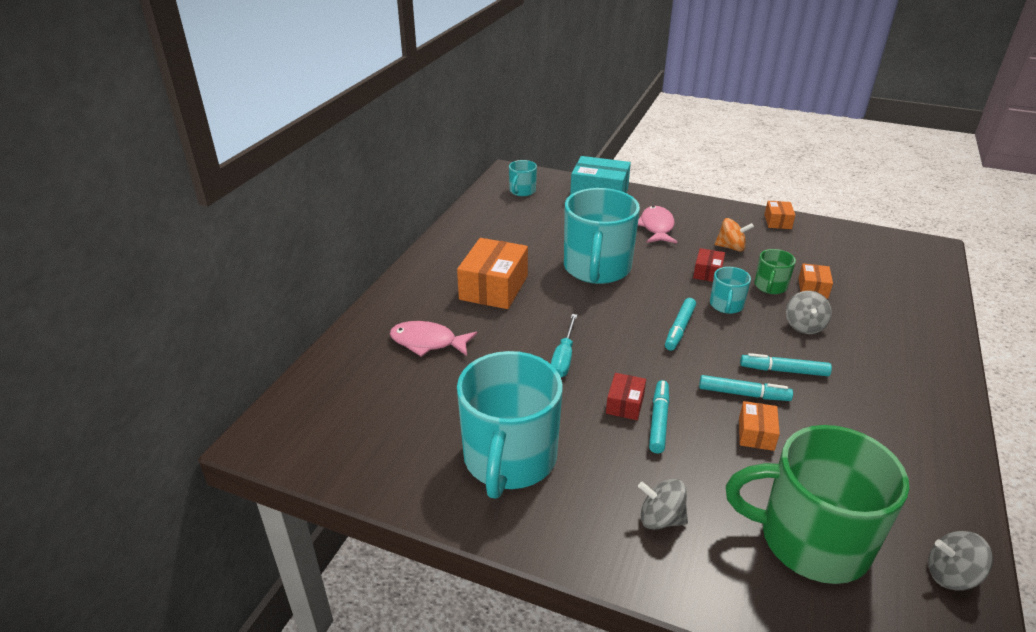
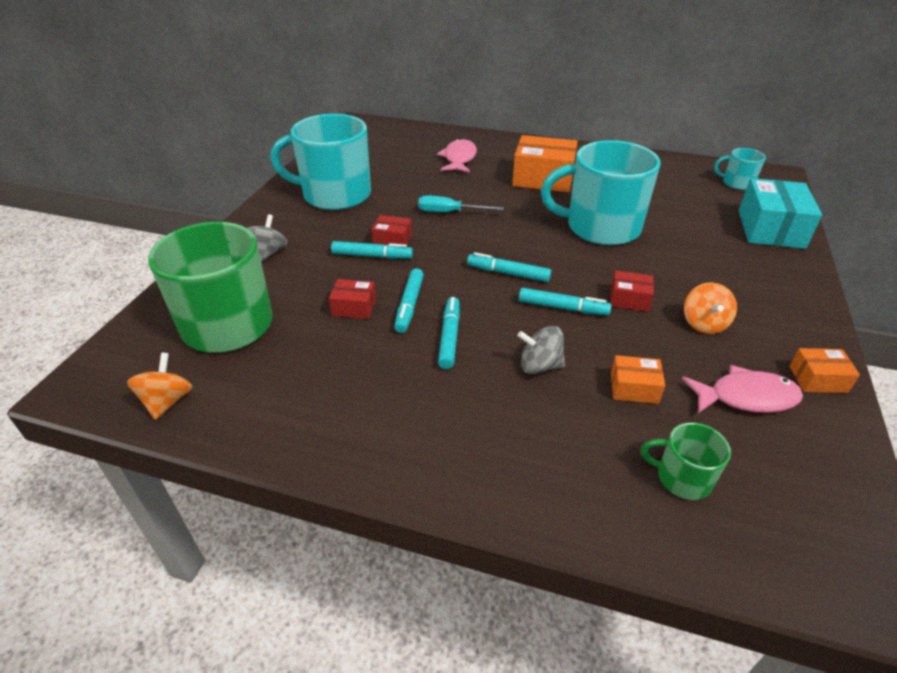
camera: 85 degrees right, 5 degrees up
pink fish [638,206,677,243] -> pink fish moved to [682,365,803,413]
turquoise mug [710,267,751,314] -> turquoise marker [519,288,612,316]
orange box [739,401,780,451] -> red box [329,279,376,319]
green mug [755,249,796,294] -> green mug moved to [641,422,731,500]
grey spinning top [928,531,993,591] -> orange spinning top [127,353,193,420]

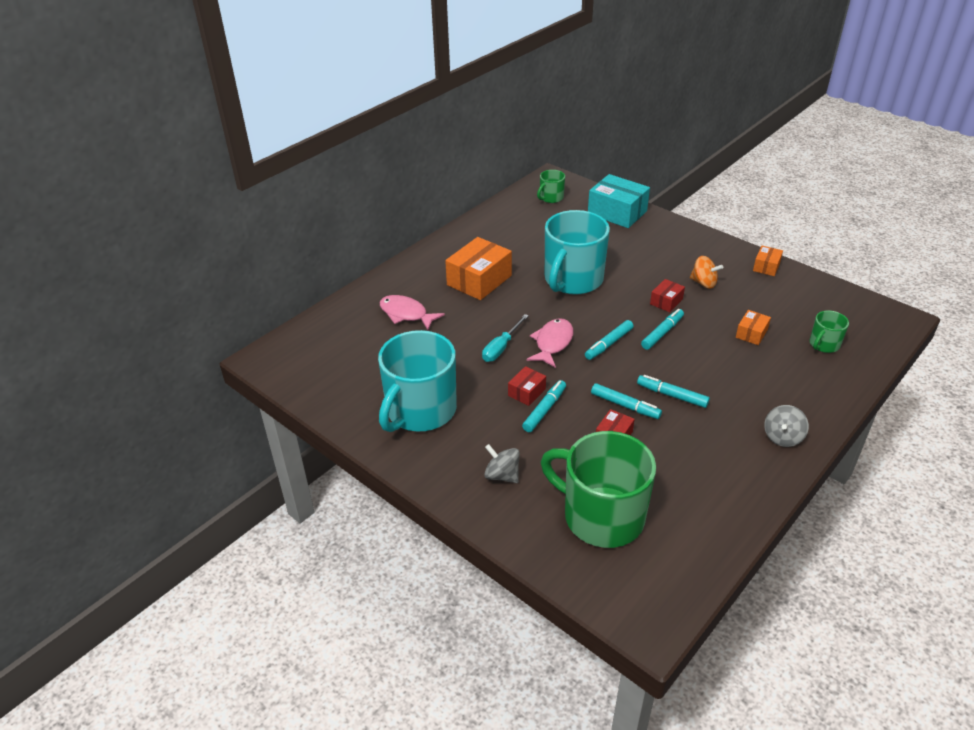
camera: 65 degrees left, 0 degrees up
orange spinning top [127,353,193,420] -> none
grey spinning top [517,326,565,374] -> grey spinning top moved to [764,405,809,447]
pink fish [682,365,803,413] -> pink fish moved to [526,318,573,368]
turquoise mug [714,148,766,190] -> green mug [537,170,565,203]

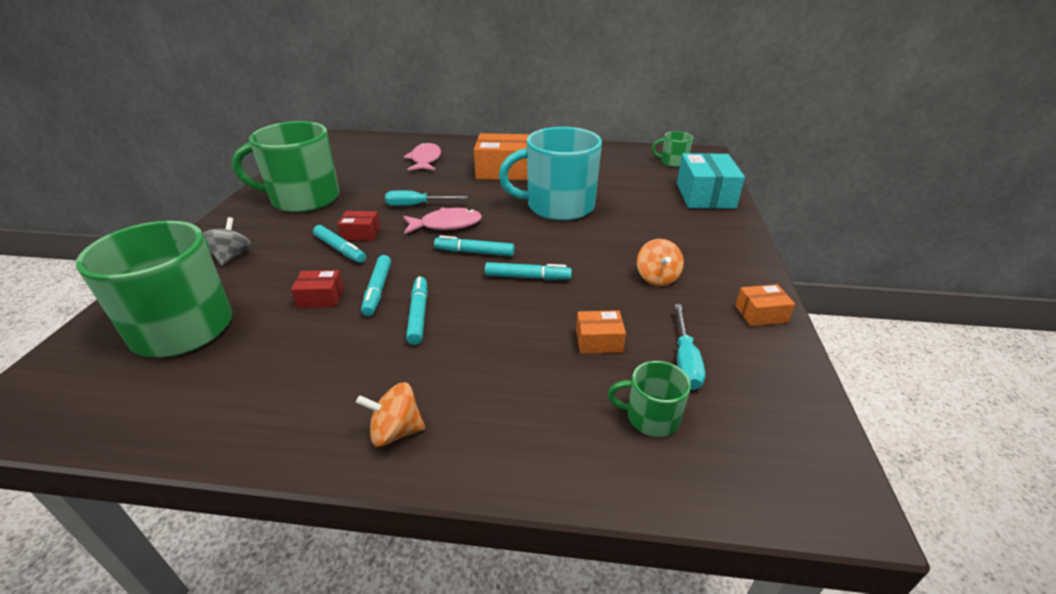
camera: 55 degrees right, 5 degrees down
turquoise mug [378,330,457,432] -> green mug [232,121,340,213]
turquoise marker [522,380,566,432] -> turquoise marker turned 45 degrees clockwise [313,225,366,263]
red box [650,279,685,312] -> none
grey spinning top [764,405,809,447] -> orange spinning top [356,382,425,446]
none -> turquoise screwdriver [675,304,705,390]

